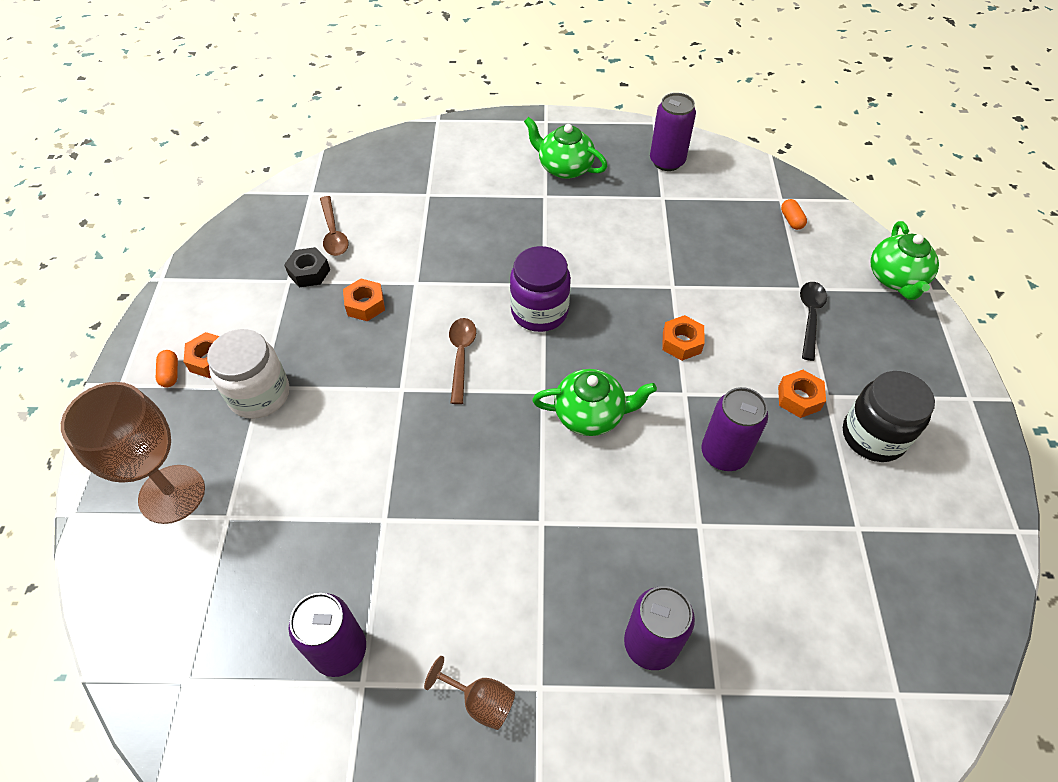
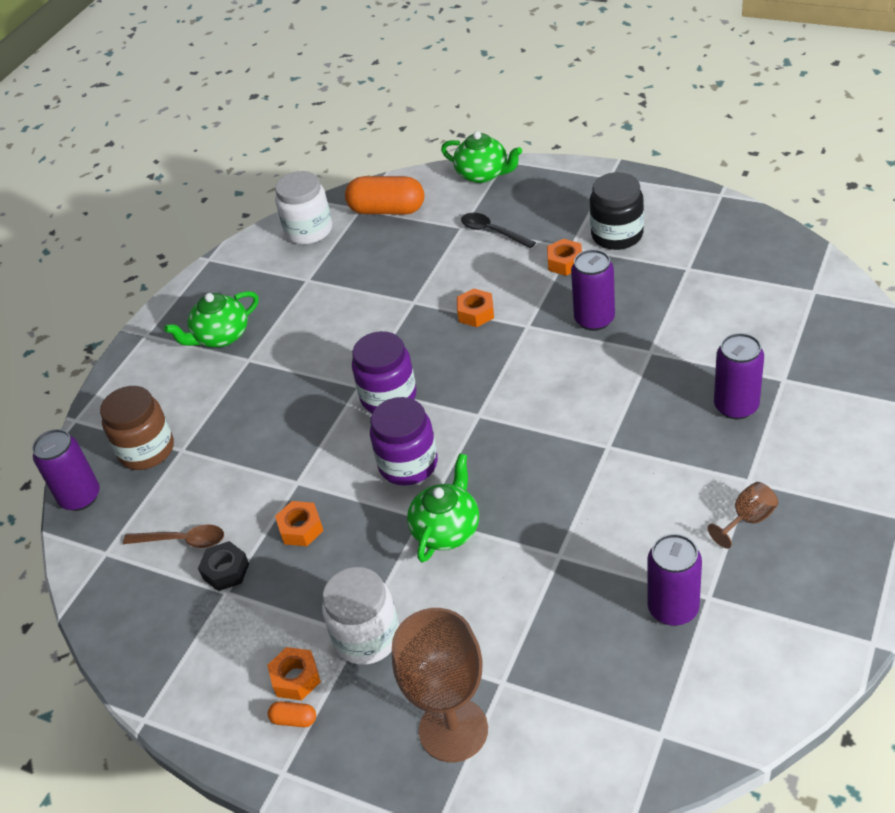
camera: 60 degrees left, 10 degrees down
brown spoon [449,318,476,404] -> purple jar [370,397,438,485]
green teapot [532,369,657,436] -> green teapot moved to [407,453,479,563]
purple can [650,93,696,171] -> purple can moved to [32,429,100,511]
orange capsule [781,199,807,230] -> orange capsule [345,176,424,214], size x2.37
none -> brown jar [100,386,174,470]
none -> white jar [275,171,332,245]

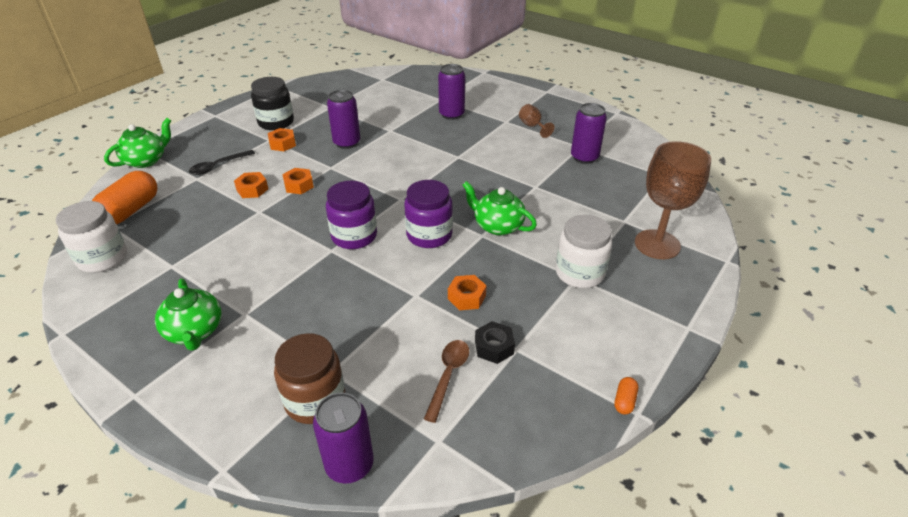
camera: 85 degrees left, 5 degrees down
orange nut [267,647,321,700] -> orange nut moved to [234,172,268,198]
orange capsule [268,702,316,727] -> orange capsule moved to [614,377,638,415]

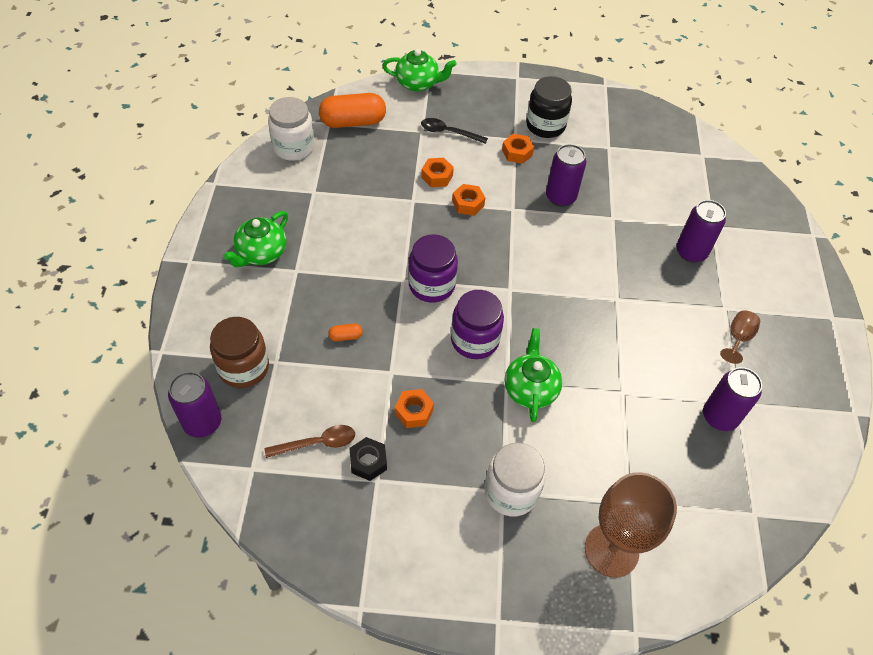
camera: 55 degrees right, 15 degrees up
orange capsule [614,377,638,415] -> orange capsule moved to [328,323,363,341]

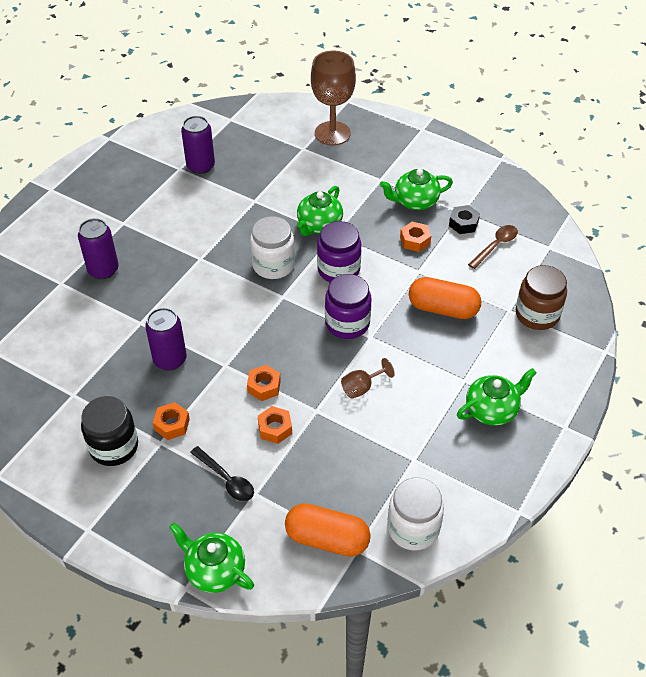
camera: 150 degrees left, 5 degrees down
purple can [168,372,221,438] -> none
brown spoon [264,425,355,458] -> brown spoon turned 120 degrees clockwise [468,225,518,269]
orange capsule [328,323,363,341] -> orange capsule [409,277,481,319], size x2.37
white jar [484,443,546,517] -> white jar moved to [250,216,295,279]
brown goblet [720,311,760,364] -> brown goblet moved to [341,358,395,399]
none -> green teapot [380,169,453,210]

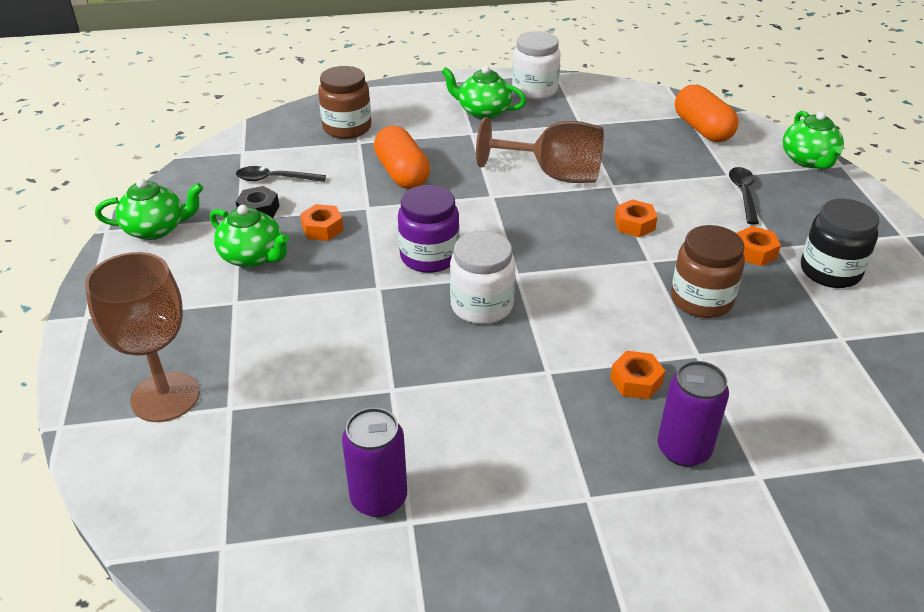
camera: 130 degrees left, 10 degrees down
purple can [145,308,187,371] -> brown jar [671,225,745,318]
orange nut [258,406,292,444] -> orange nut moved to [610,351,665,399]
green teapot [297,186,343,236] -> green teapot moved to [95,179,203,240]
purple jar [325,274,372,339] -> none
brown goblet [341,358,395,399] -> brown goblet [476,117,604,183], size x2.12
white jar [387,477,444,551] -> white jar moved to [512,31,561,100]
brown spoon [468,225,518,269] -> black spoon [236,166,326,182]

